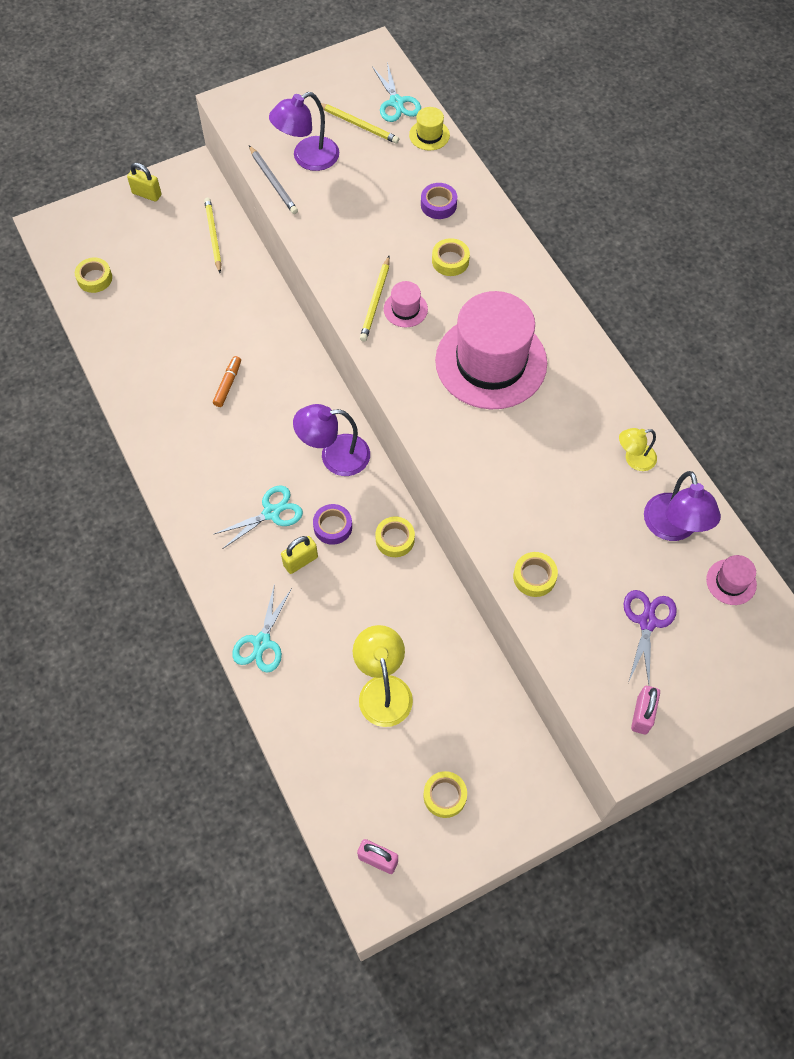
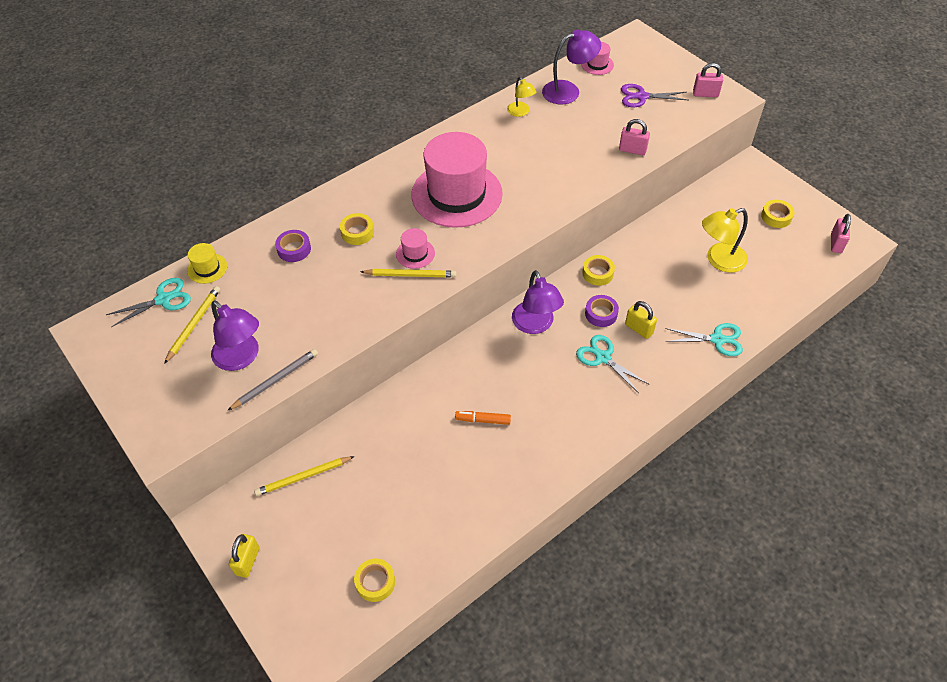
camera: 100 degrees left, 10 degrees down
yellow tape [513,552,558,597] -> pink padlock [619,119,650,155]

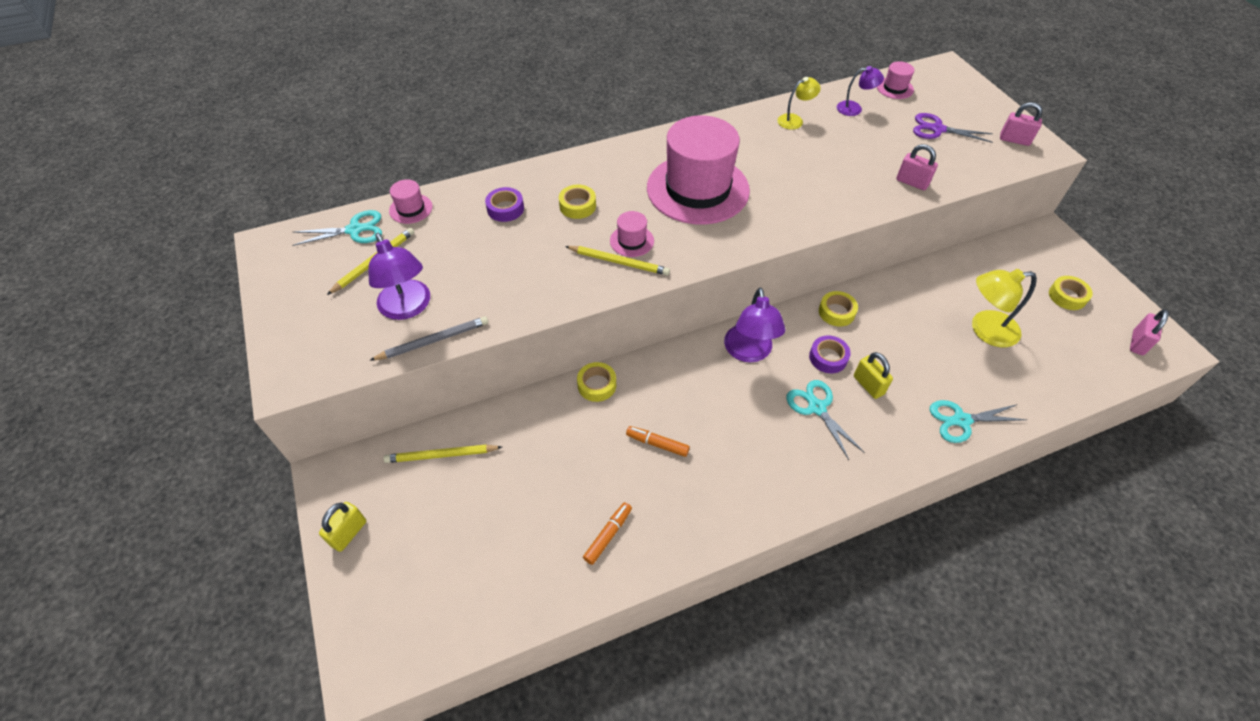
camera: 15 degrees right, 0 degrees up
yellow hat [187,243,227,284] -> pink hat [389,179,433,224]
yellow tape [354,559,395,602] -> yellow tape moved to [577,362,616,402]
yellow lamp [507,77,536,117] -> yellow lamp turned 105 degrees counterclockwise [777,77,821,130]
purple lamp [542,29,601,105] -> purple lamp [837,66,884,116], size x0.60
turquoise scissors [665,323,743,356] -> turquoise scissors turned 150 degrees clockwise [930,400,1027,443]
none -> orange marker [583,502,632,565]

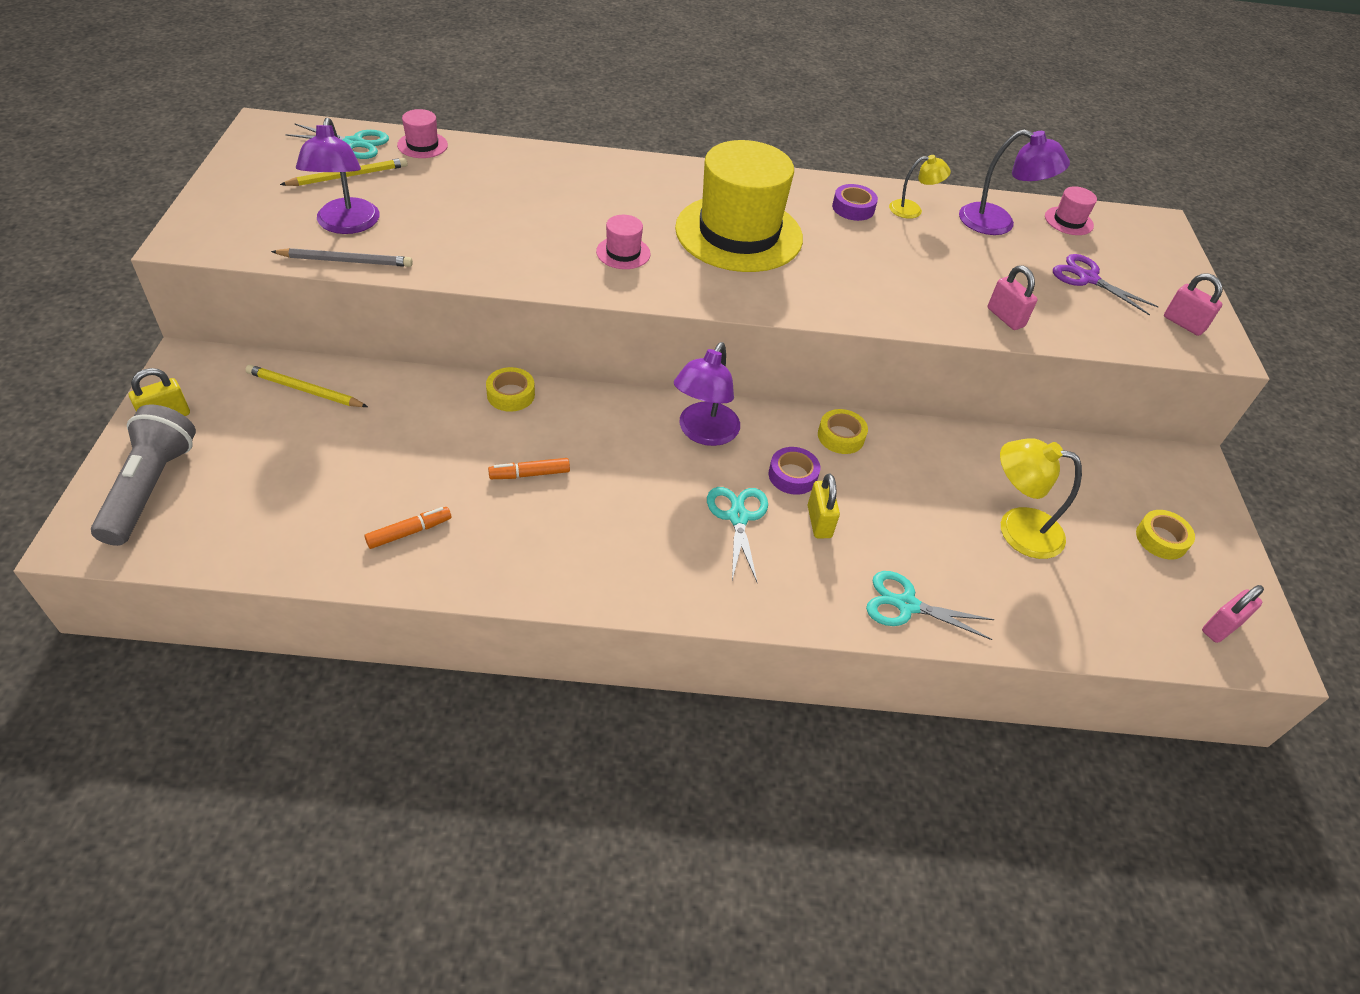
camera: 20 degrees right, 5 degrees down
purple tape [485,187,524,222] -> purple tape moved to [832,184,878,221]
yellow tape [559,185,596,219] -> none
yellow pencil [565,246,670,275] -> none
orange marker [626,426,690,457] -> orange marker turned 60 degrees counterclockwise [488,458,570,479]
pink hat [647,115,750,225] -> yellow hat [675,140,803,272]
purple lamp [837,66,884,116] -> purple lamp [959,130,1070,235], size x1.67
none -> grey flashlight [91,404,196,546]

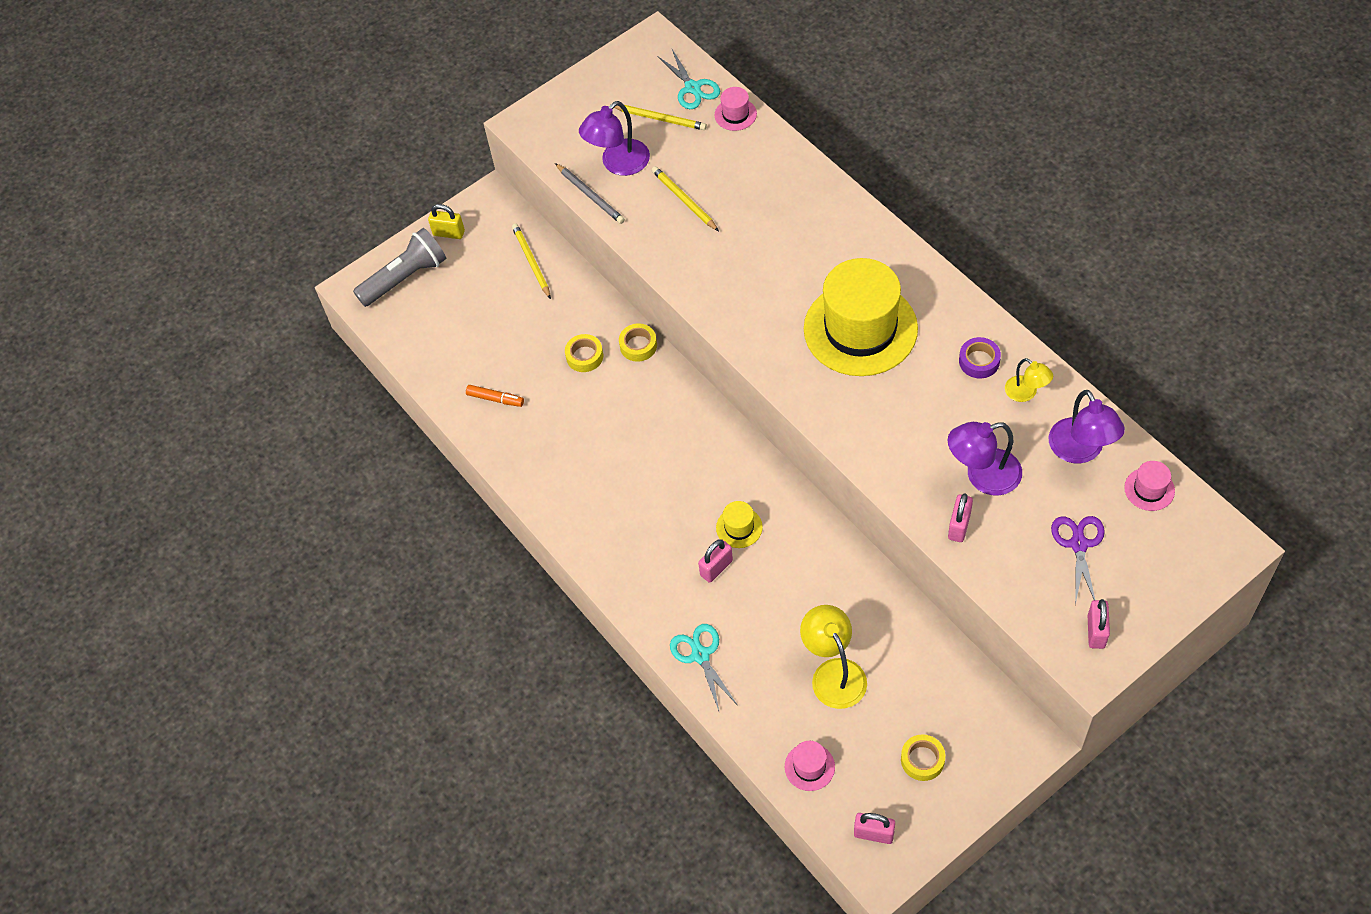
camera: 60 degrees right, 10 degrees up
orange marker [488,458,570,479] -> none
pink hat [596,215,651,269] -> pink hat moved to [785,741,835,791]
purple lamp [674,342,740,446] -> purple lamp moved to [948,422,1022,496]
turquoise scissors [707,487,768,583] -> none
purple tape [769,447,820,495] -> yellow hat [716,501,763,548]
yellow padlock [808,474,840,538] -> pink padlock [698,540,733,583]
yellow tape [818,409,868,454] -> yellow tape moved to [565,334,603,372]
none -> yellow pencil [651,166,719,231]

